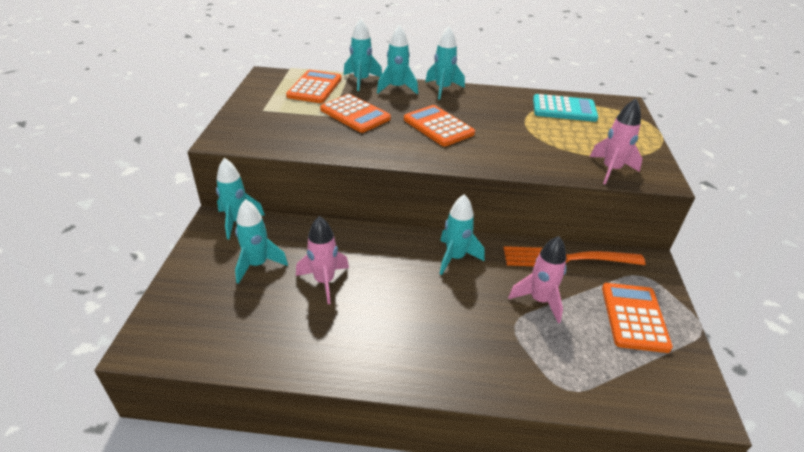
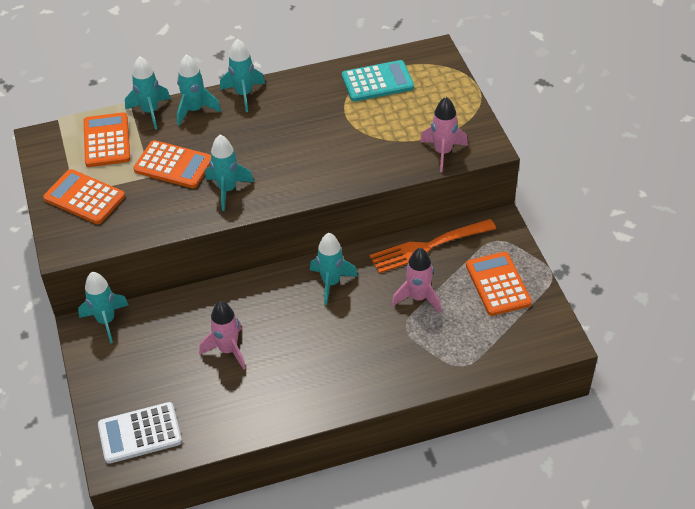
camera: 20 degrees left, 10 degrees up
turquoise rocket [235,199,288,284] -> turquoise rocket moved to [205,135,254,211]
orange calculator [404,105,475,146] -> orange calculator moved to [43,169,125,224]
none -> white calculator [98,402,182,464]

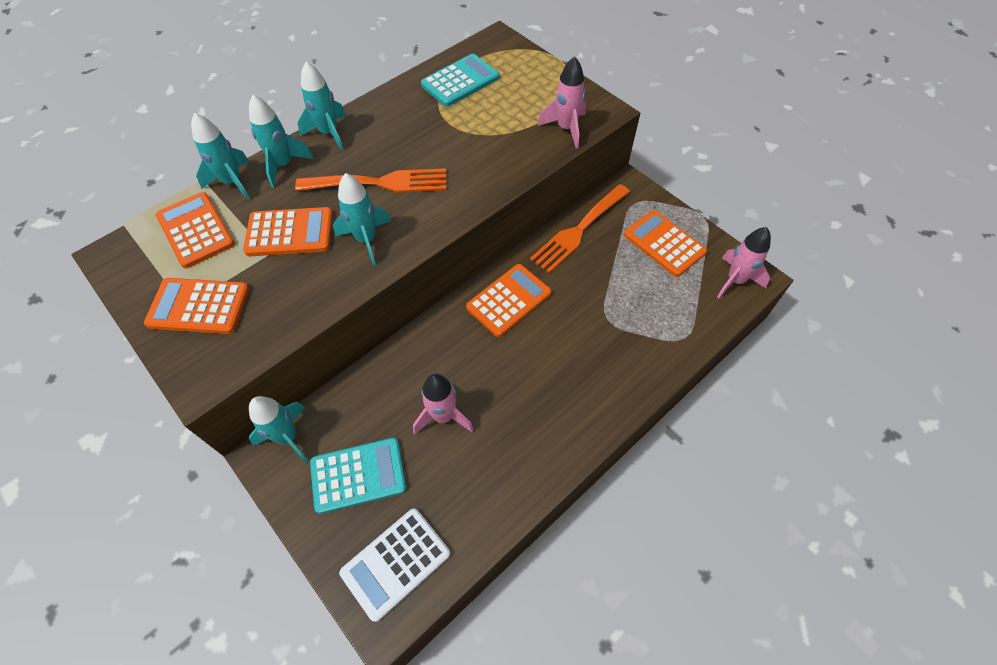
camera: 25 degrees left, 10 degrees up
turquoise rocket [310,233,358,305] -> orange calculator [466,264,551,337]
pink rocket [392,248,441,313] -> pink rocket moved to [717,227,771,298]
none -> orange fork [295,168,446,193]
none -> turquoise calculator [310,438,406,514]

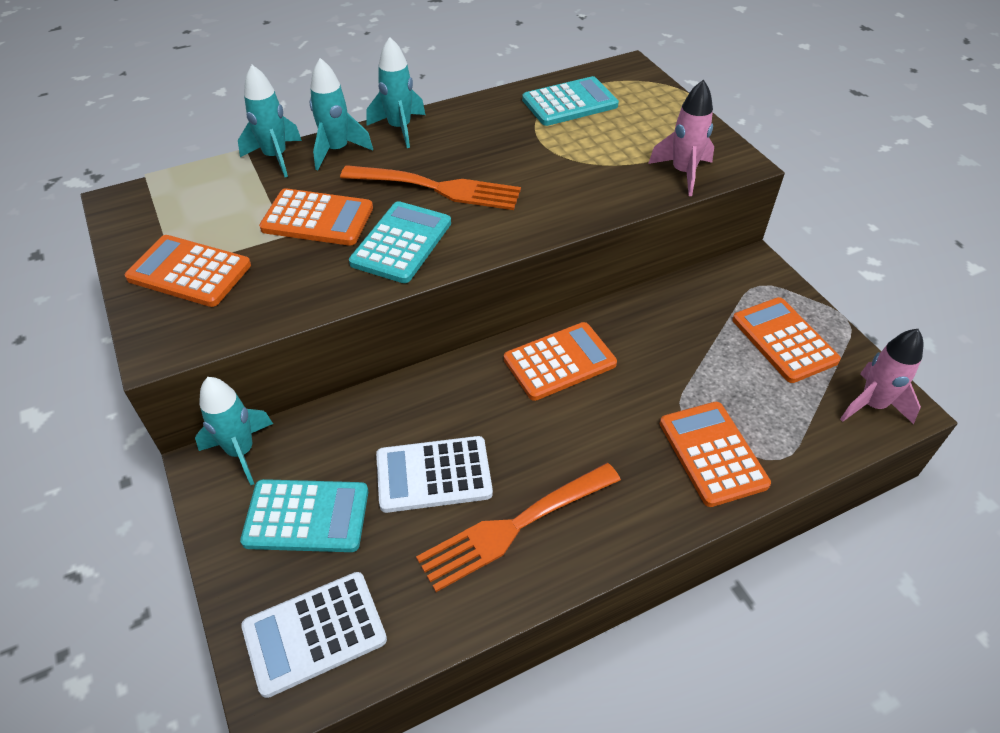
camera: 15 degrees right, 10 degrees down
orange calculator [156,192,235,268] -> orange calculator moved to [660,402,771,507]
turquoise rocket [333,173,391,265] -> turquoise calculator [349,201,451,283]
pink rocket [413,374,474,435] -> white calculator [376,436,493,513]
orange fork [530,184,630,273] -> orange fork moved to [416,463,621,592]

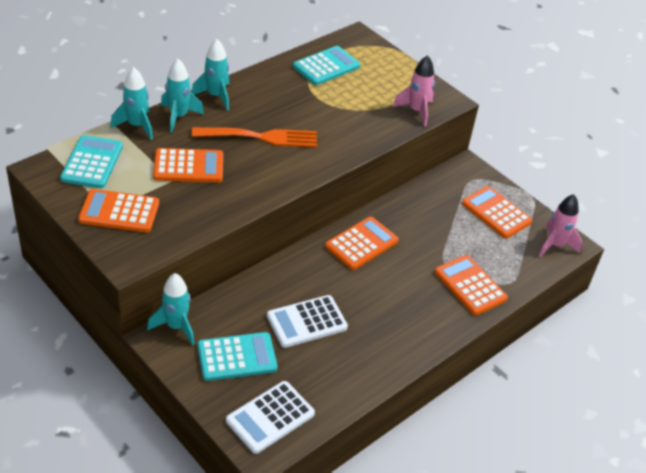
camera: 20 degrees left, 5 degrees down
turquoise calculator [349,201,451,283] -> turquoise calculator moved to [60,135,123,188]
orange fork [416,463,621,592] -> none

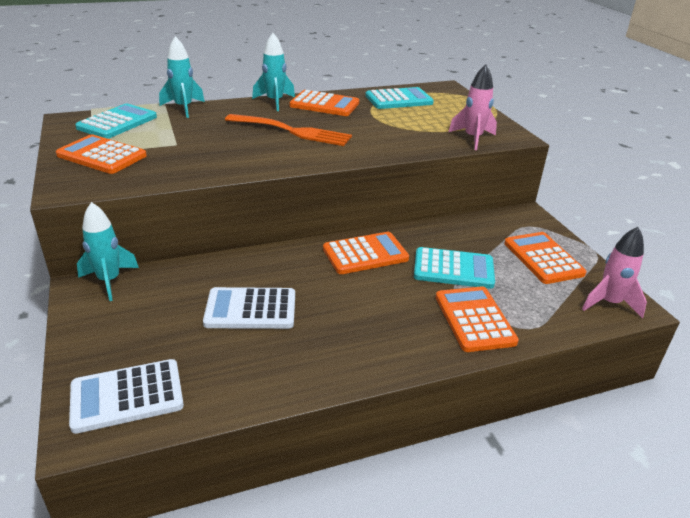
camera: 25 degrees right, 10 degrees down
orange calculator [153,148,223,183] -> orange calculator moved to [289,90,359,116]
turquoise rocket [161,59,204,133] -> none
turquoise calculator [197,332,278,381] -> turquoise calculator moved to [414,247,495,289]

